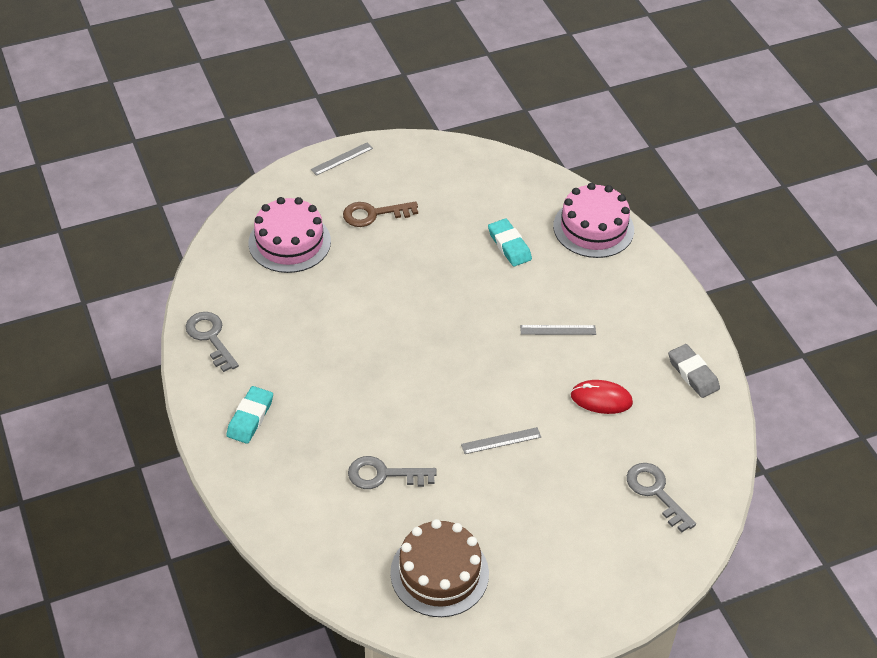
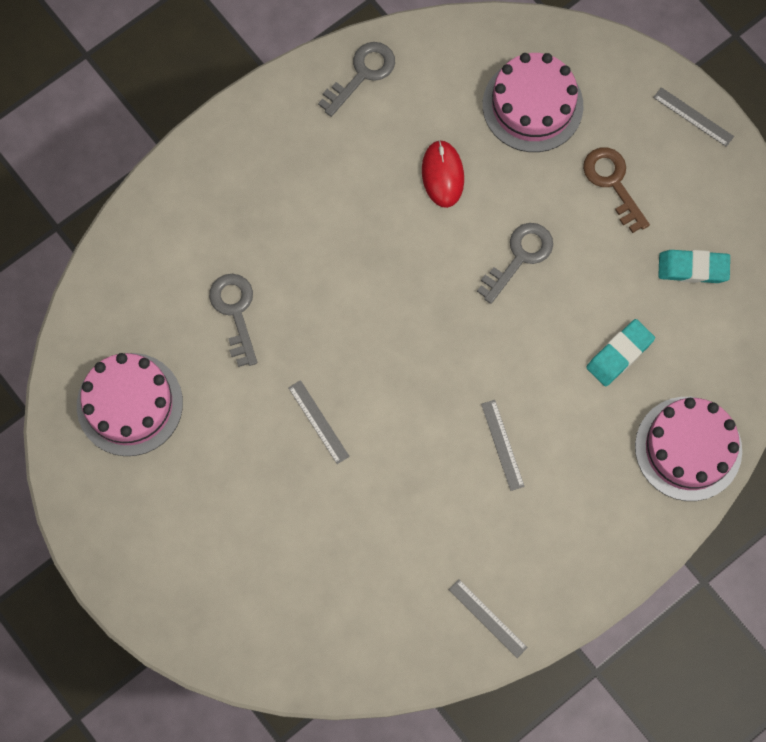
camera: 75 degrees right, 25 degrees up
turquoise eraser [226,386,273,444] -> turquoise eraser moved to [658,250,730,283]
brown cake [390,519,489,617] -> pink cake [77,353,183,456]
red mouse [571,380,633,414] -> red mouse moved to [422,140,464,208]
grey key [627,463,696,532] -> grey key moved to [477,223,553,304]
grey eraser [668,344,720,398] -> grey ruler [449,579,528,658]

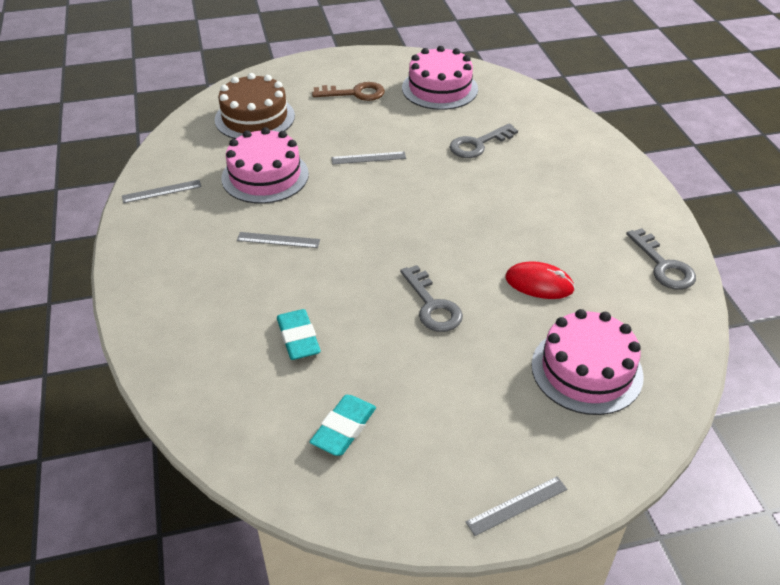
camera: 115 degrees right, 30 degrees down
grey key [209,274,257,367] -> grey key turned 135 degrees clockwise [450,124,518,158]
brown key [583,147,650,233] -> brown key moved to [312,82,385,101]
pink cake [635,397,742,501] -> pink cake moved to [221,127,309,204]
none -> brown cake [215,73,295,139]

